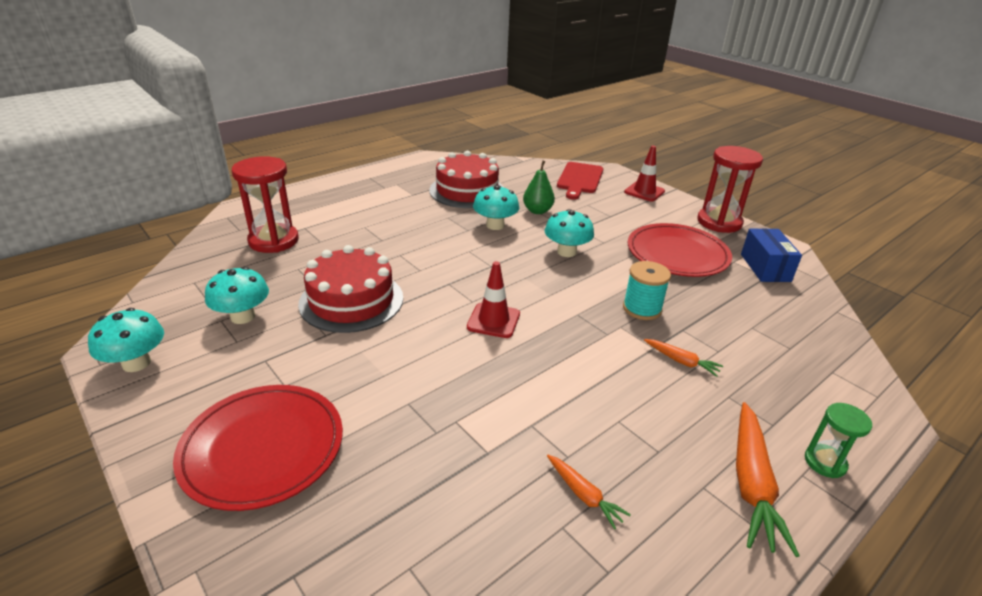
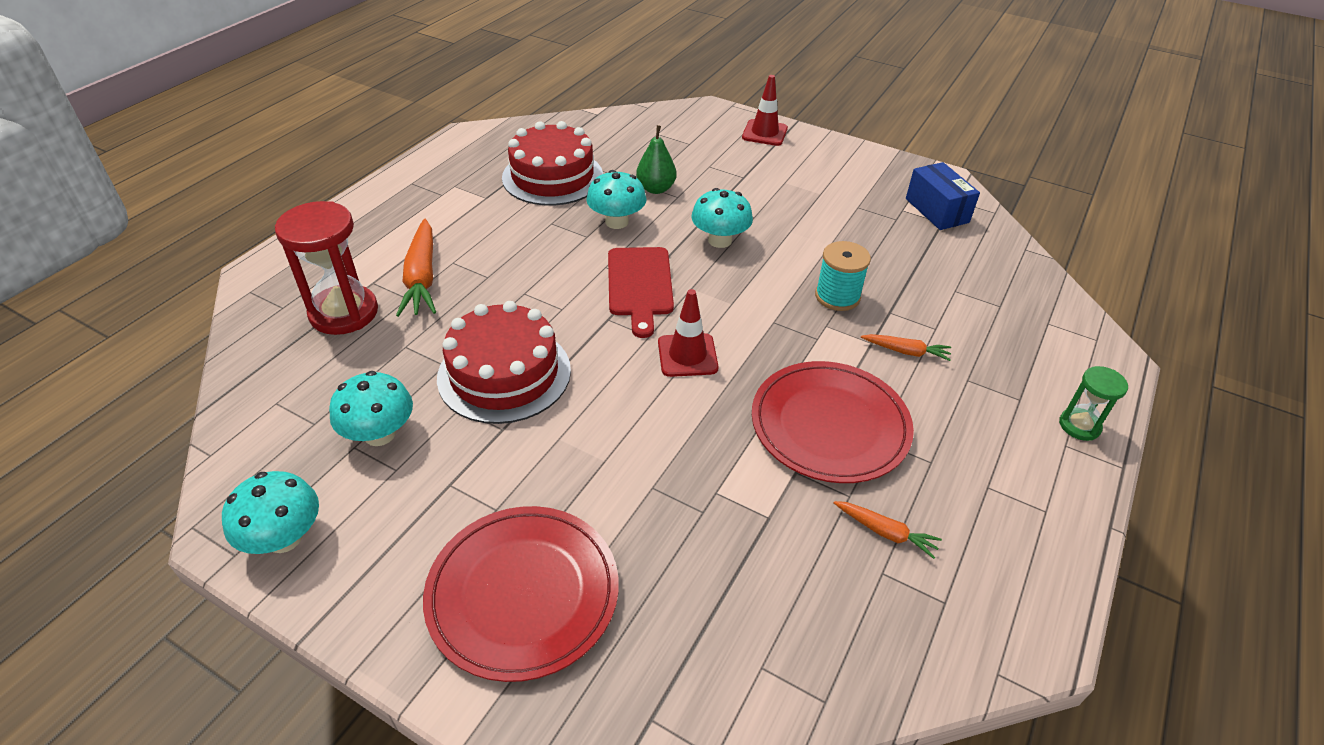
camera: 20 degrees left, 10 degrees up
red cutting board [557,162,603,200] -> red cutting board moved to [608,247,674,338]
red plate [628,223,732,277] -> red plate moved to [752,361,914,483]
red hourglass [697,146,763,233] -> none
orange carrot [736,402,800,557] -> orange carrot moved to [396,219,436,317]

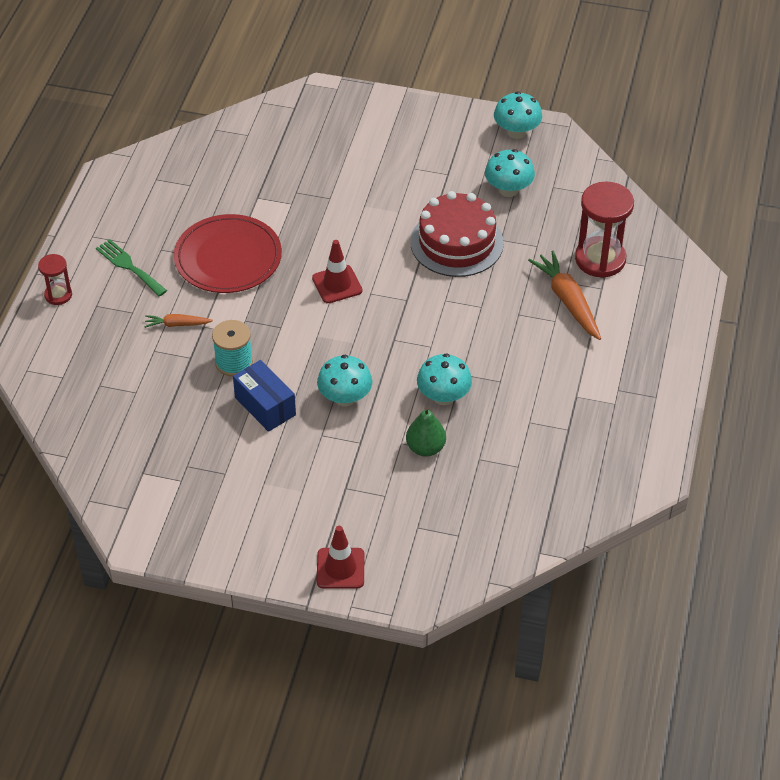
camera: 165 degrees right, 5 degrees up
red plate [423,506,619,682] -> none
red cake [502,121,603,206] -> none
red cutting board [608,247,674,338] -> none
orange carrot [834,501,942,559] -> none
blue box [906,162,980,230] -> blue box moved to [233,360,296,432]
green hourglass [1059,366,1128,441] -> red hourglass [38,254,72,305]
none -> green fork [96,239,167,297]

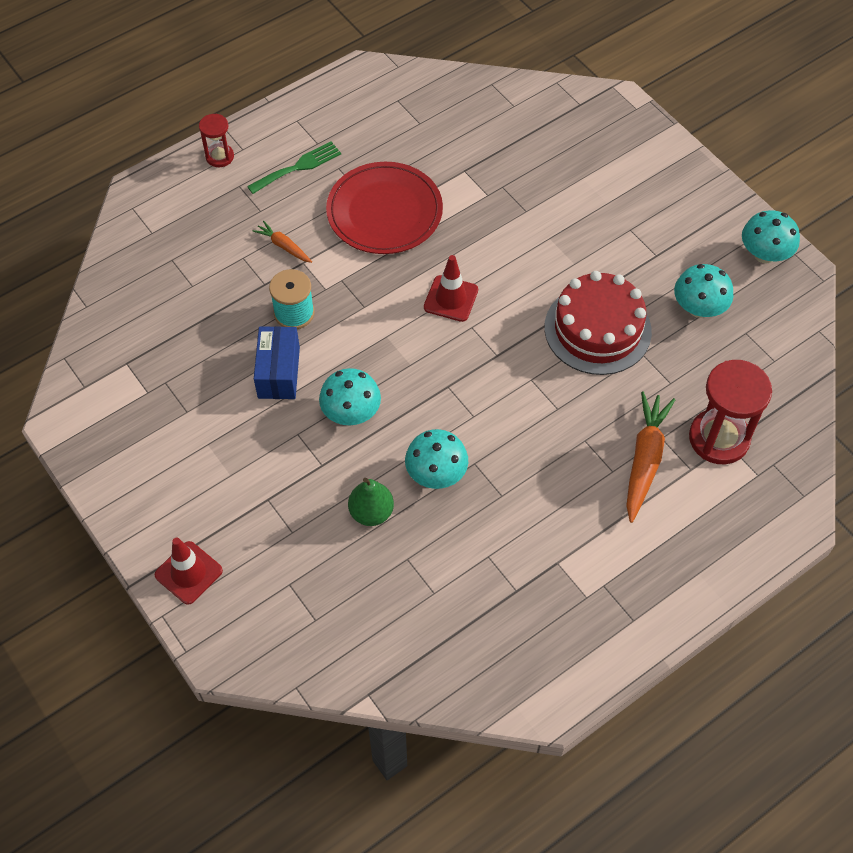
camera: 40 degrees right, 10 degrees up
green fork [96,239,167,297] -> green fork turned 60 degrees clockwise [247,141,341,194]

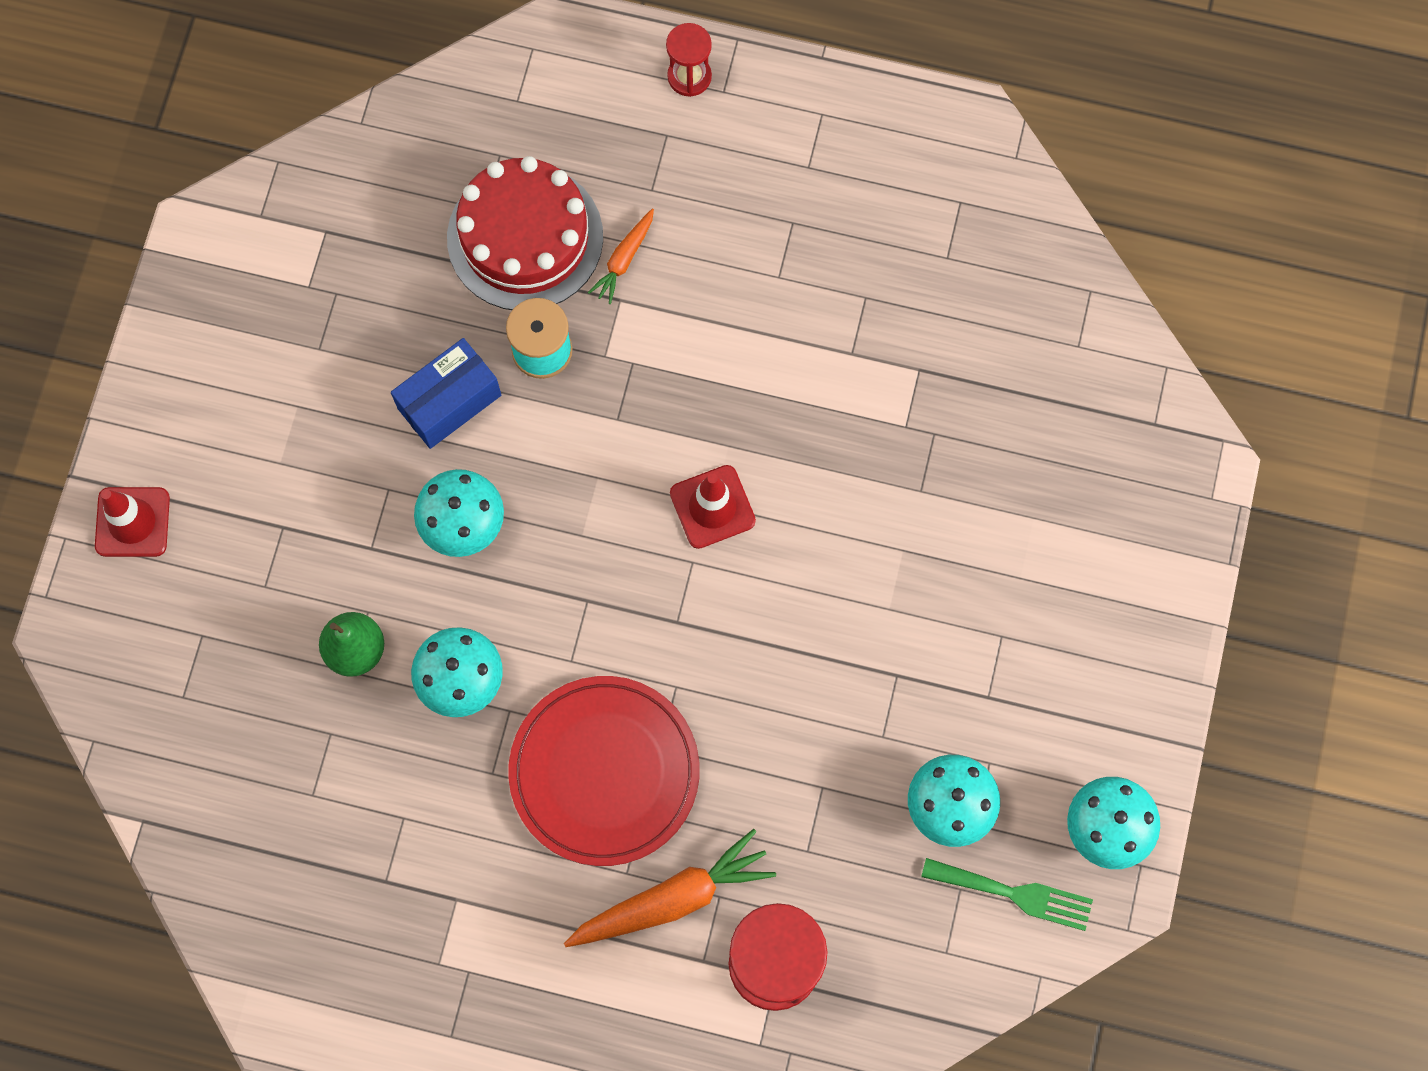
camera: 50 degrees right, 15 degrees up
green fork [247,141,341,194] -> green fork moved to [921,858,1093,931]
orange carrot [253,221,312,263] -> orange carrot turned 150 degrees counterclockwise [588,208,654,304]
red plate [326,162,443,254] -> red plate moved to [508,676,700,866]
red cake [544,271,652,375] -> red cake moved to [447,156,603,310]

